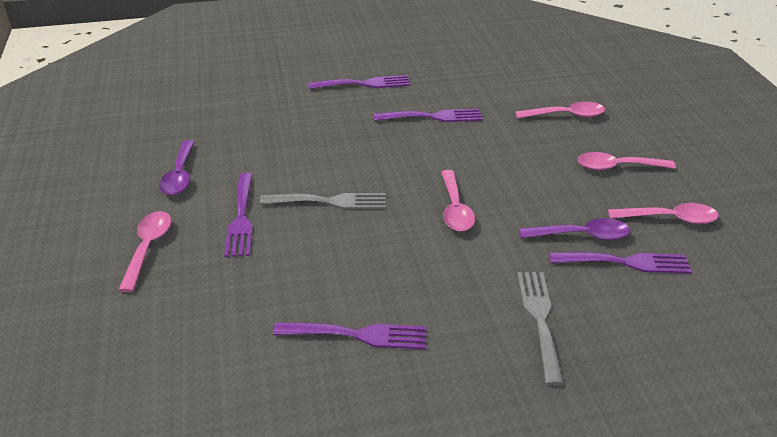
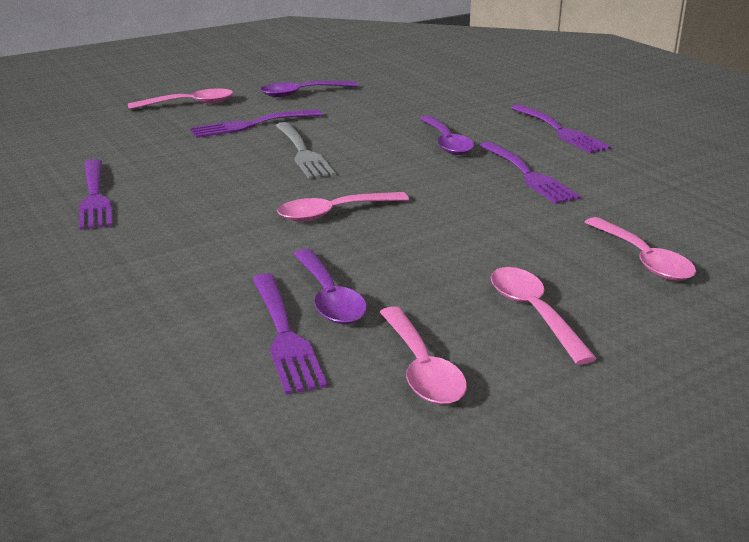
camera: 70 degrees right, 10 degrees down
grey fork [517,272,564,385] -> none
none -> purple spoon [420,116,474,155]

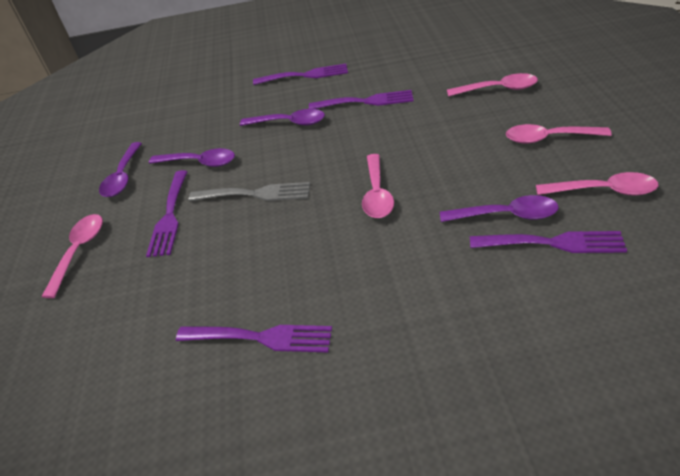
camera: 60 degrees left, 15 degrees up
none -> purple spoon [149,148,235,167]

